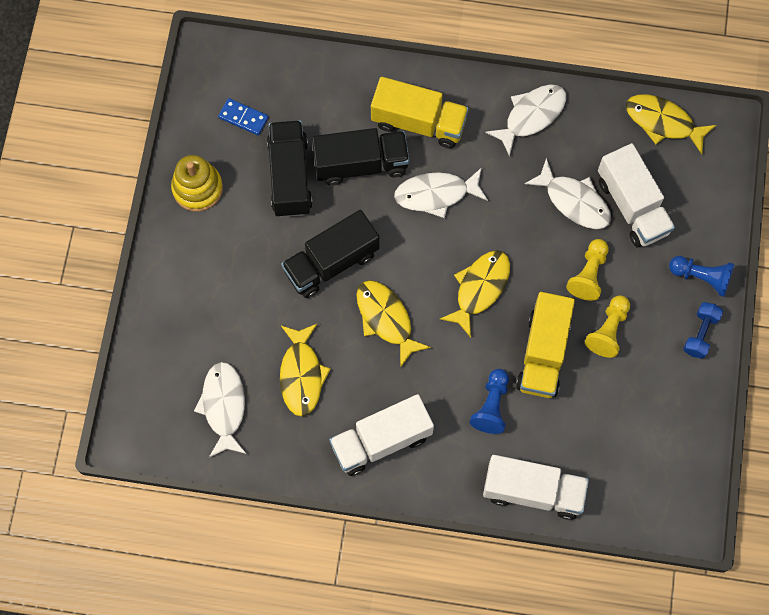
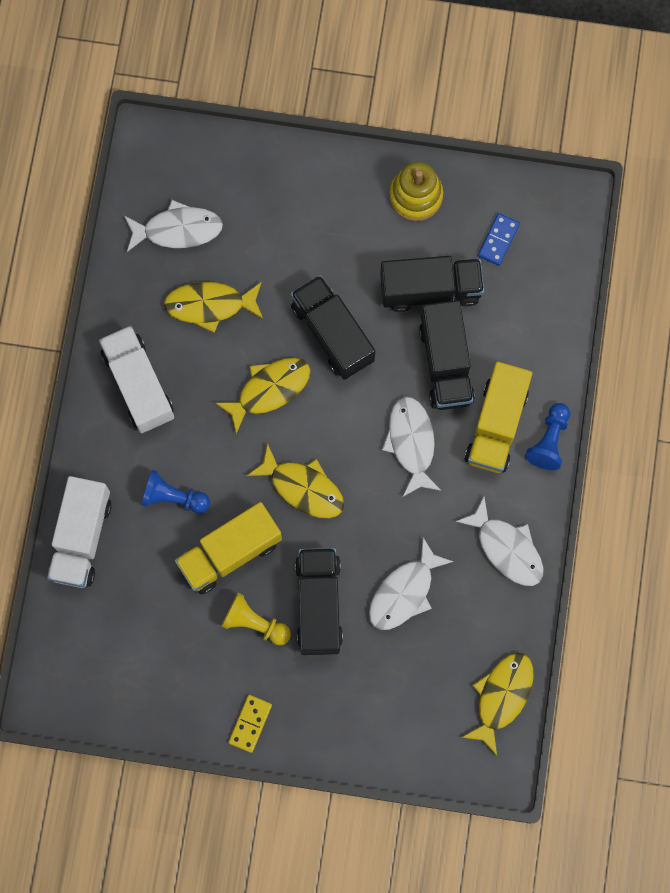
camera: 90 degrees right, 5 degrees up
yellow truck [516,292,575,398] -> yellow truck turned 45 degrees counterclockwise [175,502,282,594]
yellow pawn [566,239,609,301] -> black truck [295,548,343,655]
white truck [598,143,675,248] -> none
blue pawn [669,256,734,297] -> blue pawn moved to [525,403,570,470]
blue dumbbell [683,302,723,359] -> yellow domino [229,695,272,753]

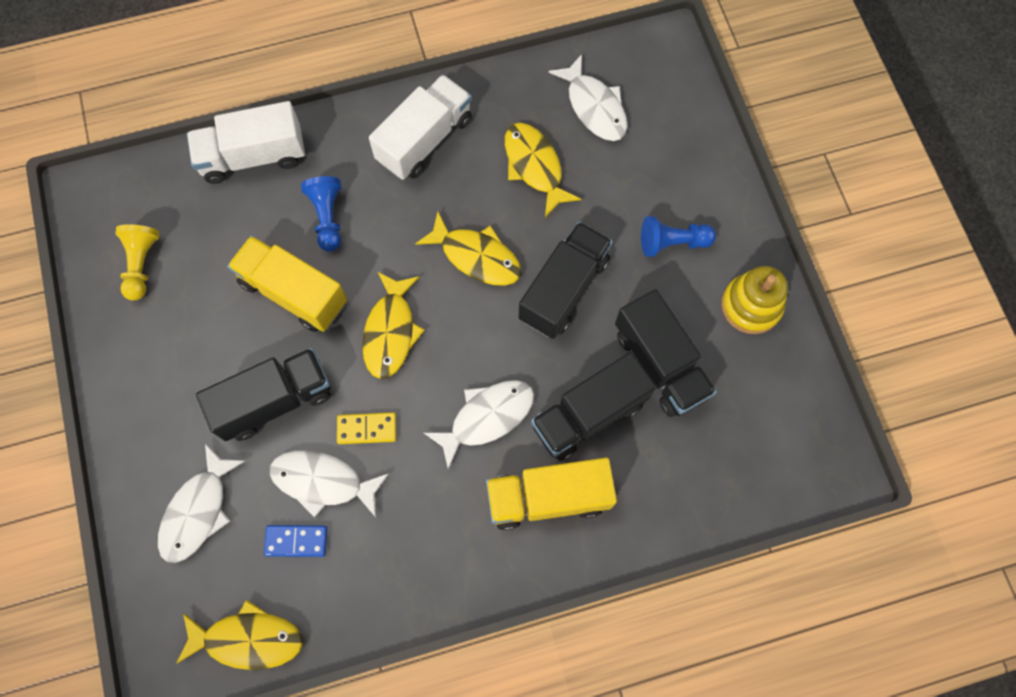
camera: 65 degrees right, 5 degrees down
yellow pawn [221,593,291,645] -> yellow pawn moved to [116,224,159,301]
yellow domino [229,695,272,753] -> yellow domino moved to [337,412,396,444]
white fish [455,497,544,586] -> white fish moved to [158,443,245,563]
blue domino [478,213,520,266] -> blue domino moved to [264,525,327,557]
blue pawn [525,403,570,470] -> blue pawn moved to [641,216,716,257]

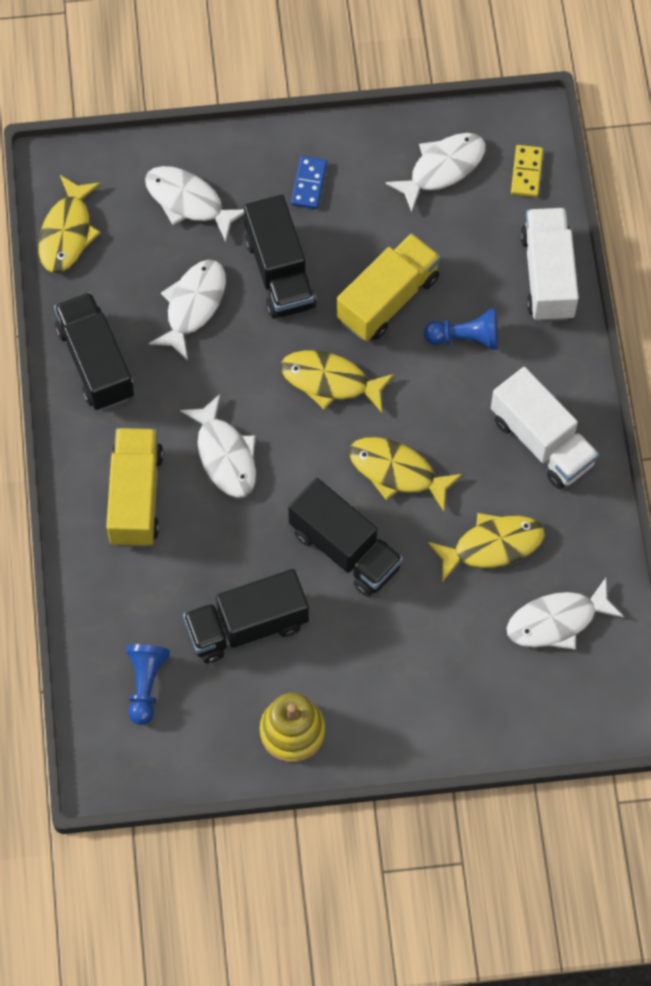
camera: 100 degrees right, 5 degrees down
yellow pawn [116,224,159,301] -> white fish [385,133,486,212]
blue domino [264,525,327,557] -> blue domino moved to [291,156,327,209]
yellow domino [337,412,396,444] -> yellow domino moved to [511,145,543,197]
yellow fish [415,211,522,286] -> yellow fish turned 75 degrees clockwise [349,437,463,511]
black truck [531,352,657,461] -> black truck moved to [54,292,134,410]
blue pawn [641,216,716,257] -> blue pawn moved to [126,644,170,725]

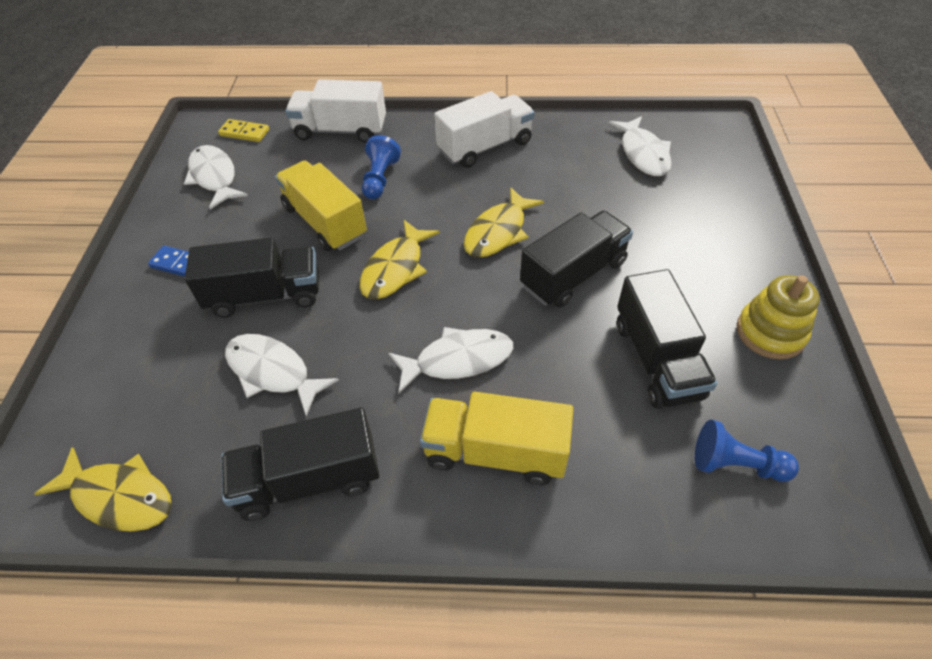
camera: 80 degrees left, 15 degrees down
white fish [145,166,244,242] -> none
yellow fish [428,513,545,582] -> none

